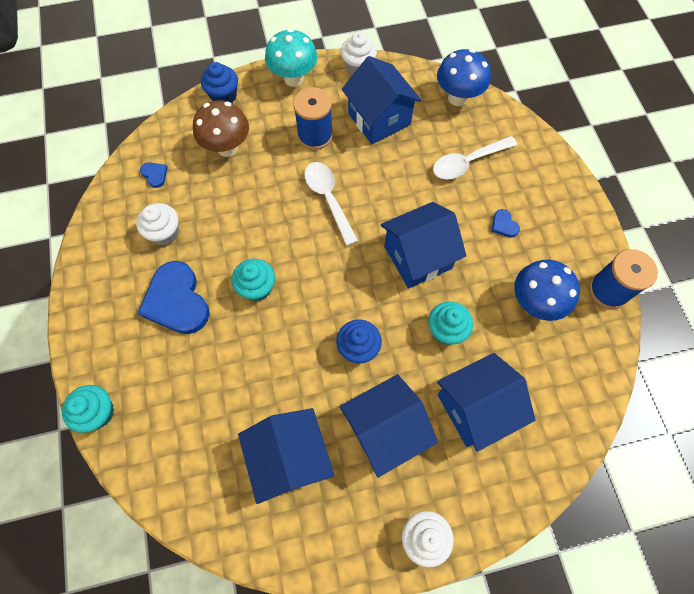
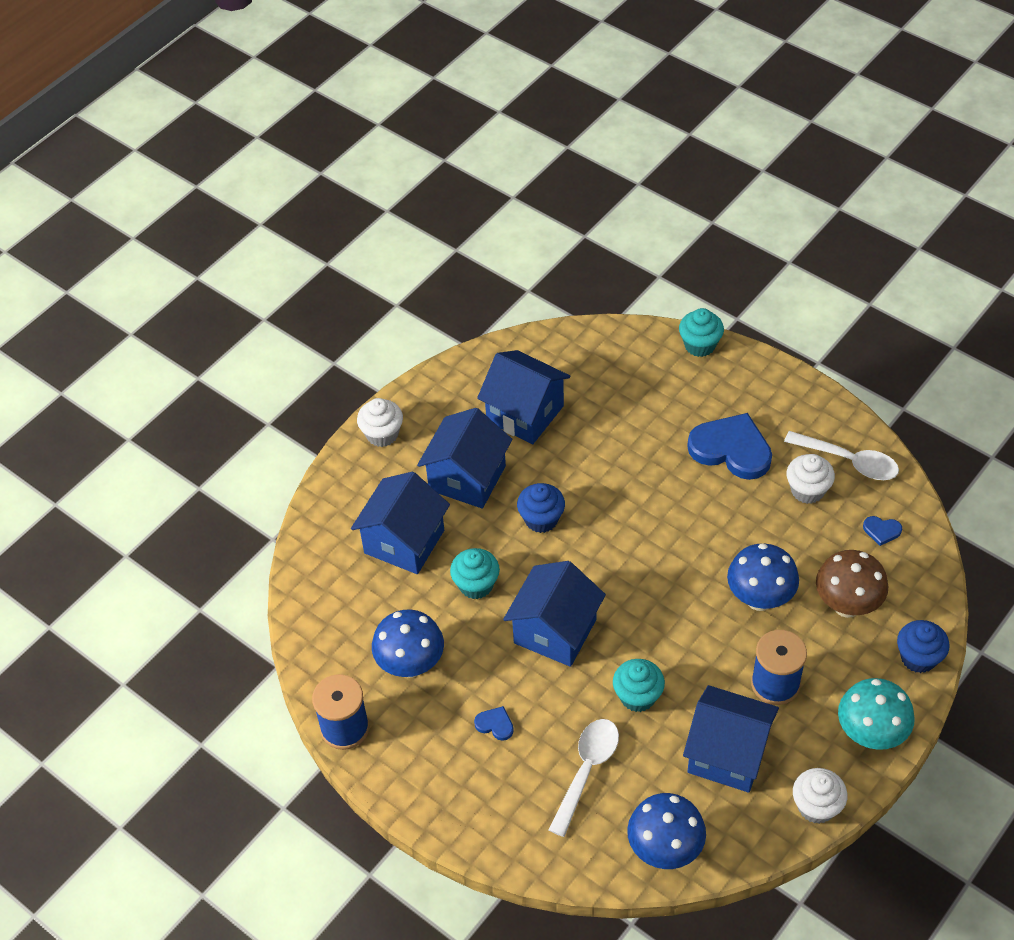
camera: 145 degrees right, 15 degrees down
turquoise cupcake [232,259,275,301] -> turquoise cupcake moved to [613,659,665,712]
white spoon [304,162,358,246] -> white spoon moved to [784,431,899,480]
none -> blue mushroom [727,543,799,611]

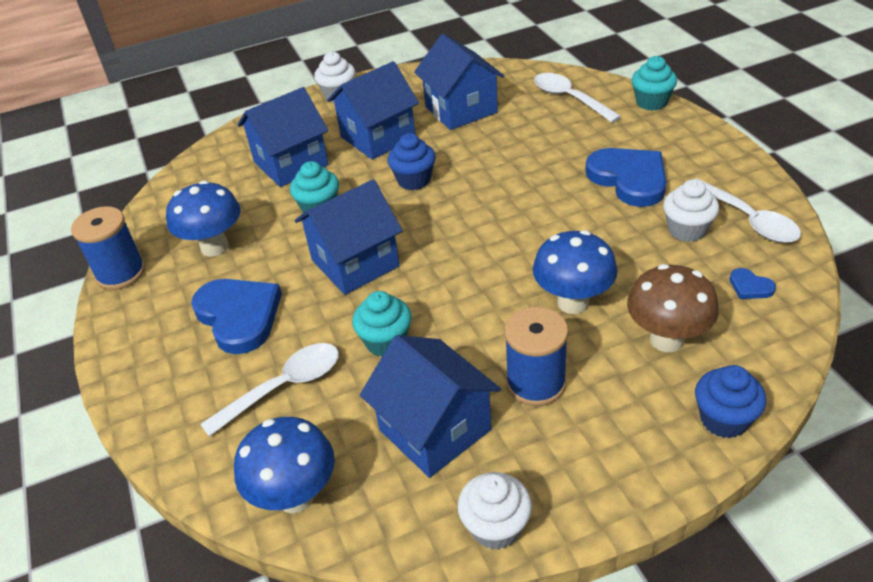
camera: 30 degrees right, 10 degrees down
blue heart [474,706,514,741] -> blue heart [191,279,282,354], size x2.33
turquoise mushroom [838,678,915,750] -> none
none -> white spoon [534,73,621,123]

